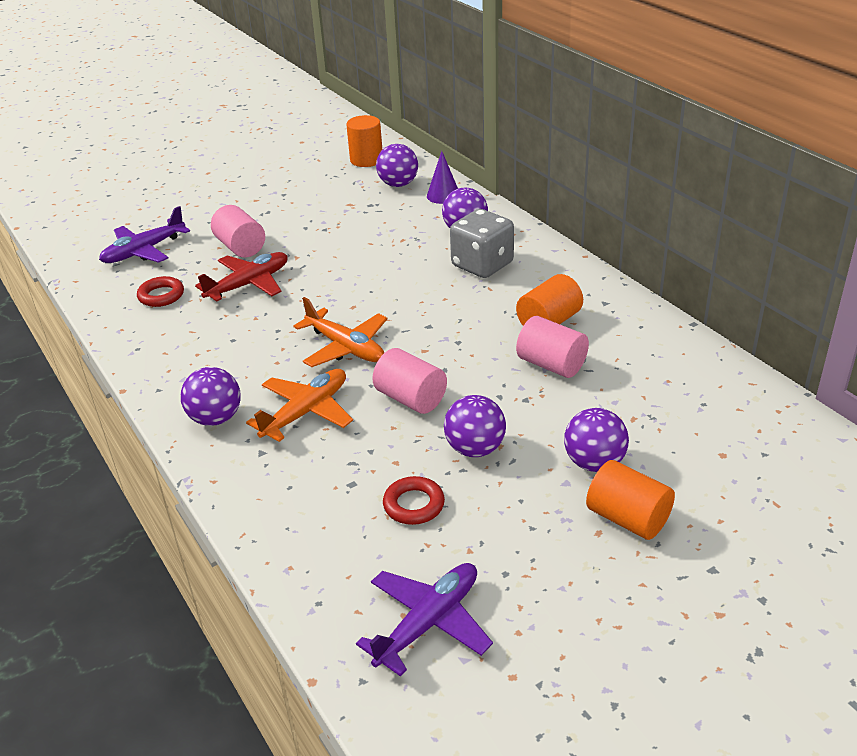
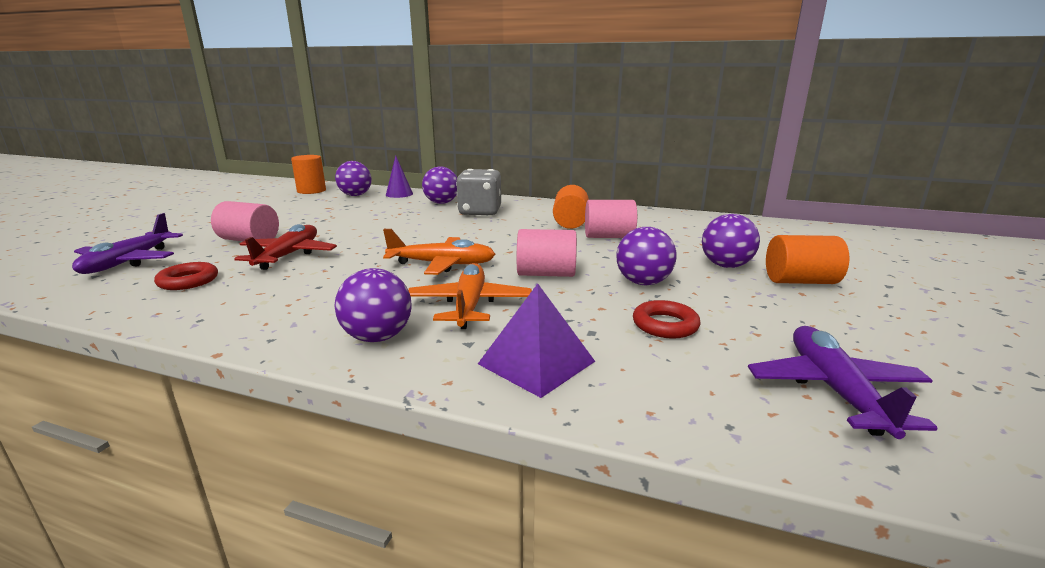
camera: 40 degrees left, 15 degrees down
none -> purple pyramid [478,283,595,398]

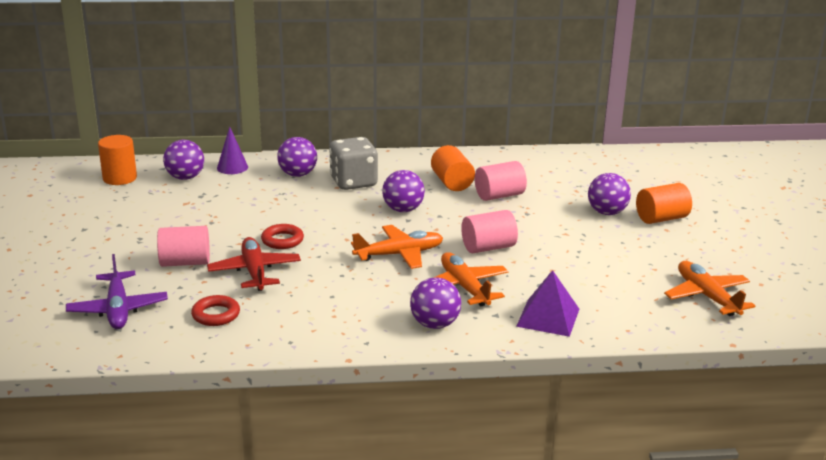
camera: 25 degrees left, 5 degrees up
purple ball [616,227,677,285] -> purple ball moved to [382,170,425,212]
red ring [633,300,701,339] -> red ring moved to [261,224,304,249]
purple plane [748,326,938,439] -> orange plane [664,261,755,316]

